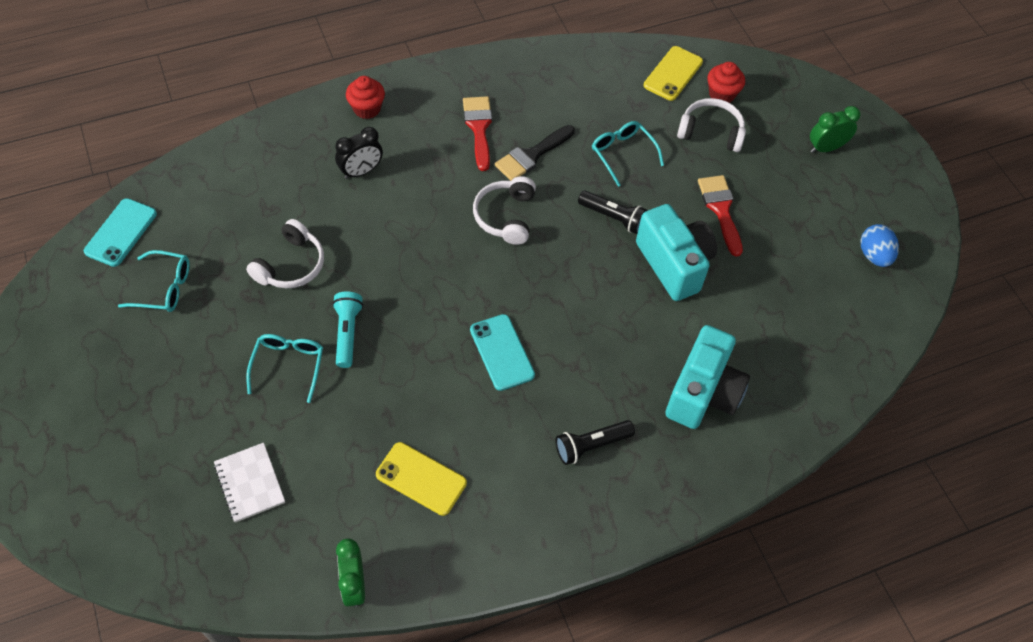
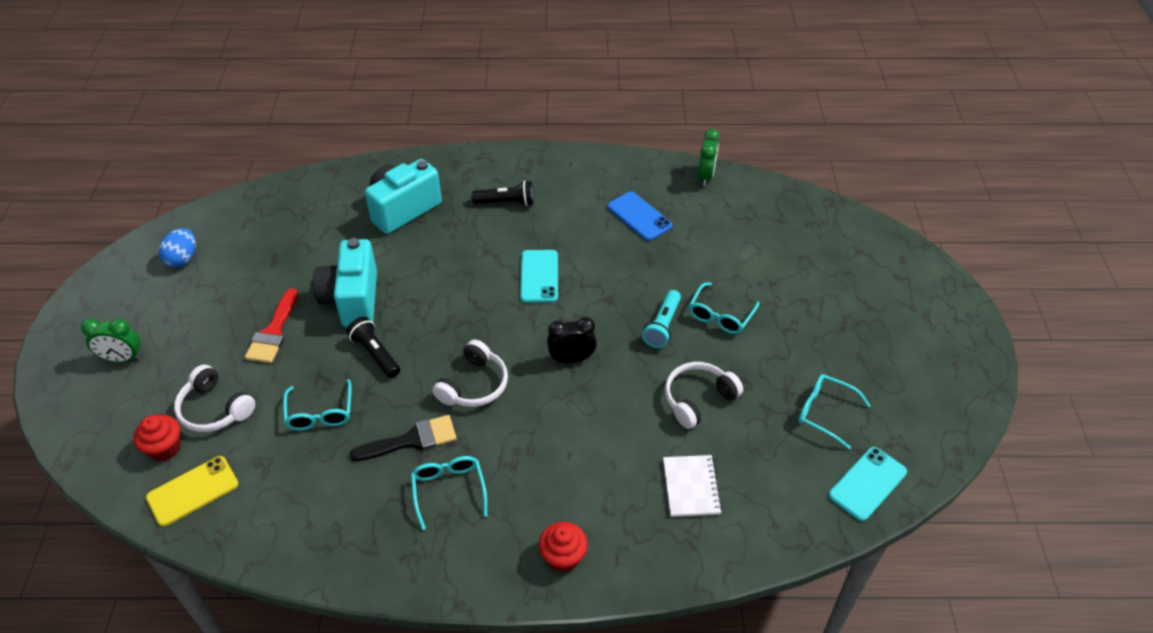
camera: 155 degrees left, 10 degrees down
white notebook [214,443,285,523] -> white notebook moved to [663,455,722,517]
black clock [335,127,383,179] -> black clock moved to [547,317,597,363]
yellow phone [376,442,467,516] -> blue phone [607,192,672,241]
red brush [463,96,492,171] -> turquoise glasses [411,456,487,530]

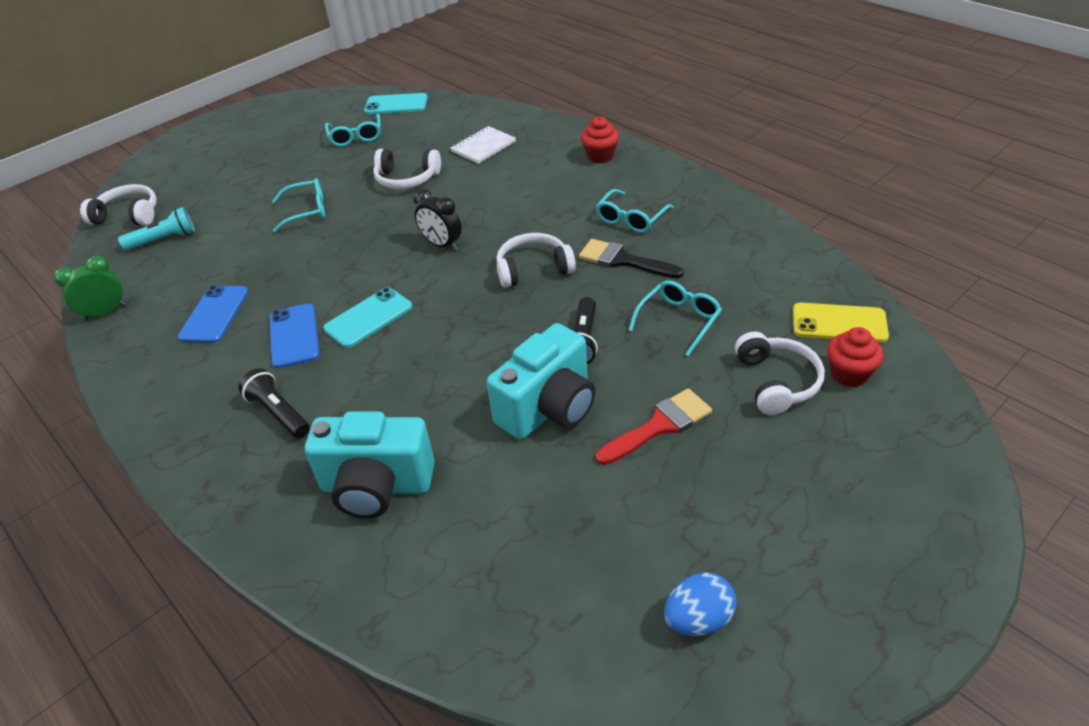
camera: 130 degrees left, 5 degrees down
green clock [81,318,141,363] -> none
turquoise flashlight [642,290,681,348] -> turquoise flashlight moved to [118,207,195,250]
none -> white headphones [80,184,157,226]
none -> blue phone [269,303,320,368]

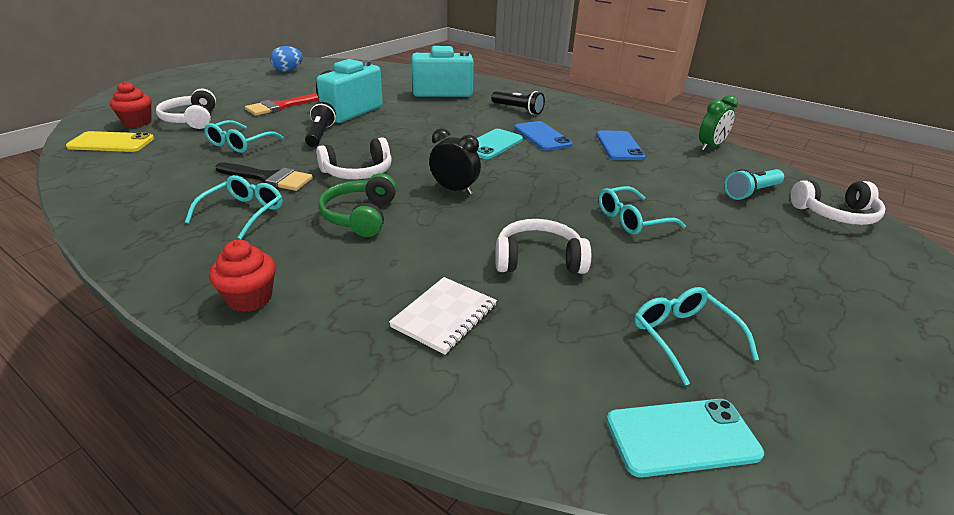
camera: 165 degrees right, 10 degrees down
none -> green headphones [318,173,397,237]

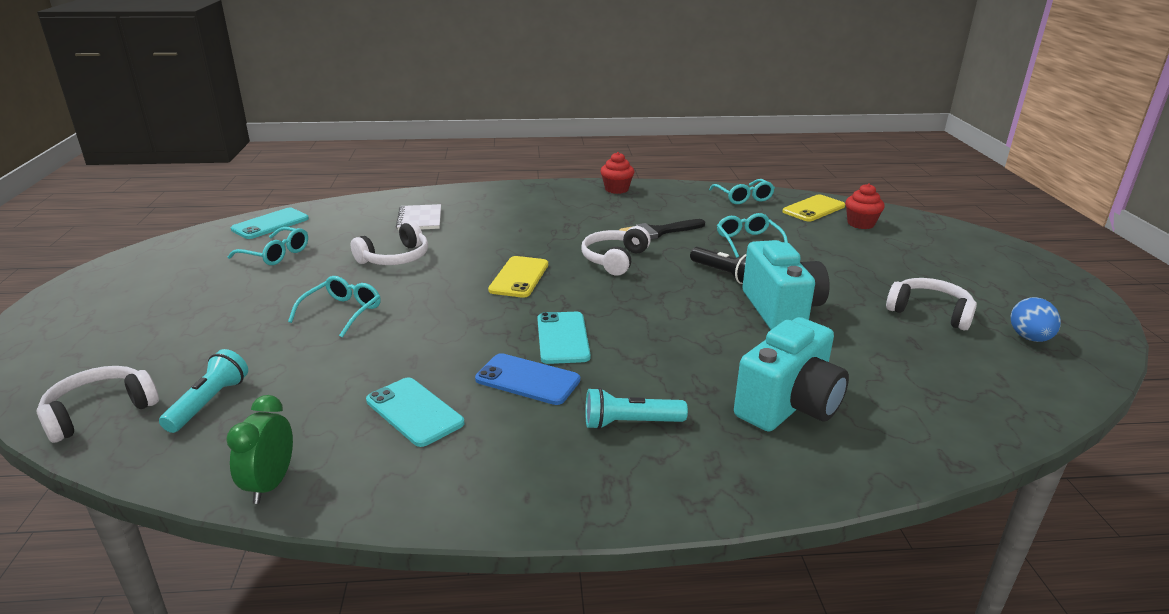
camera: 140 degrees right, 5 degrees down
white headphones [156,89,216,129] -> white headphones moved to [886,278,977,330]
turquoise glasses [185,175,283,239] -> turquoise glasses moved to [709,179,775,204]
red cupcake [209,239,276,312] -> red cupcake moved to [600,152,634,194]
red brush [245,93,319,116] -> none
green headphones [318,173,397,237] -> none
black clock [429,128,481,194] -> yellow phone [488,256,548,298]
black flashlight [491,91,545,115] -> turquoise flashlight [585,387,688,430]
blue phone [596,130,646,160] -> turquoise phone [366,377,464,447]

